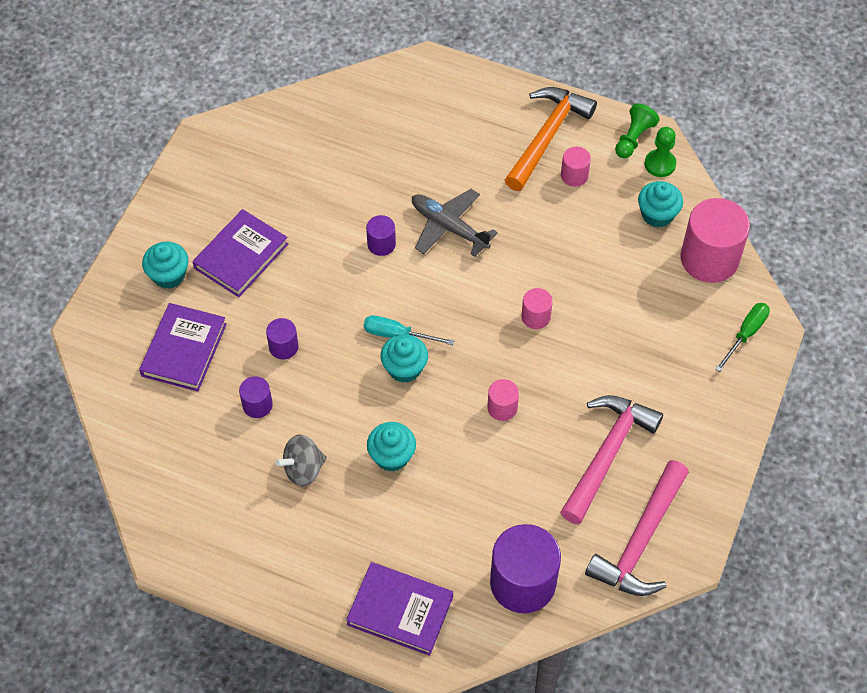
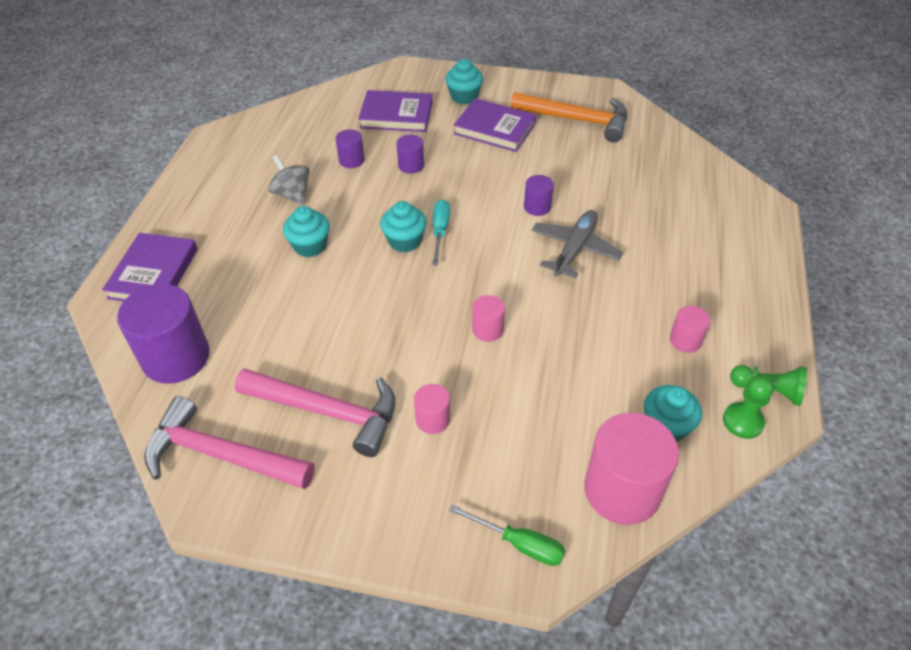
camera: 80 degrees right, 10 degrees down
pink cylinder [487,379,519,421] -> pink cylinder moved to [414,384,450,434]
orange hammer [505,87,597,191] -> orange hammer moved to [510,92,627,142]

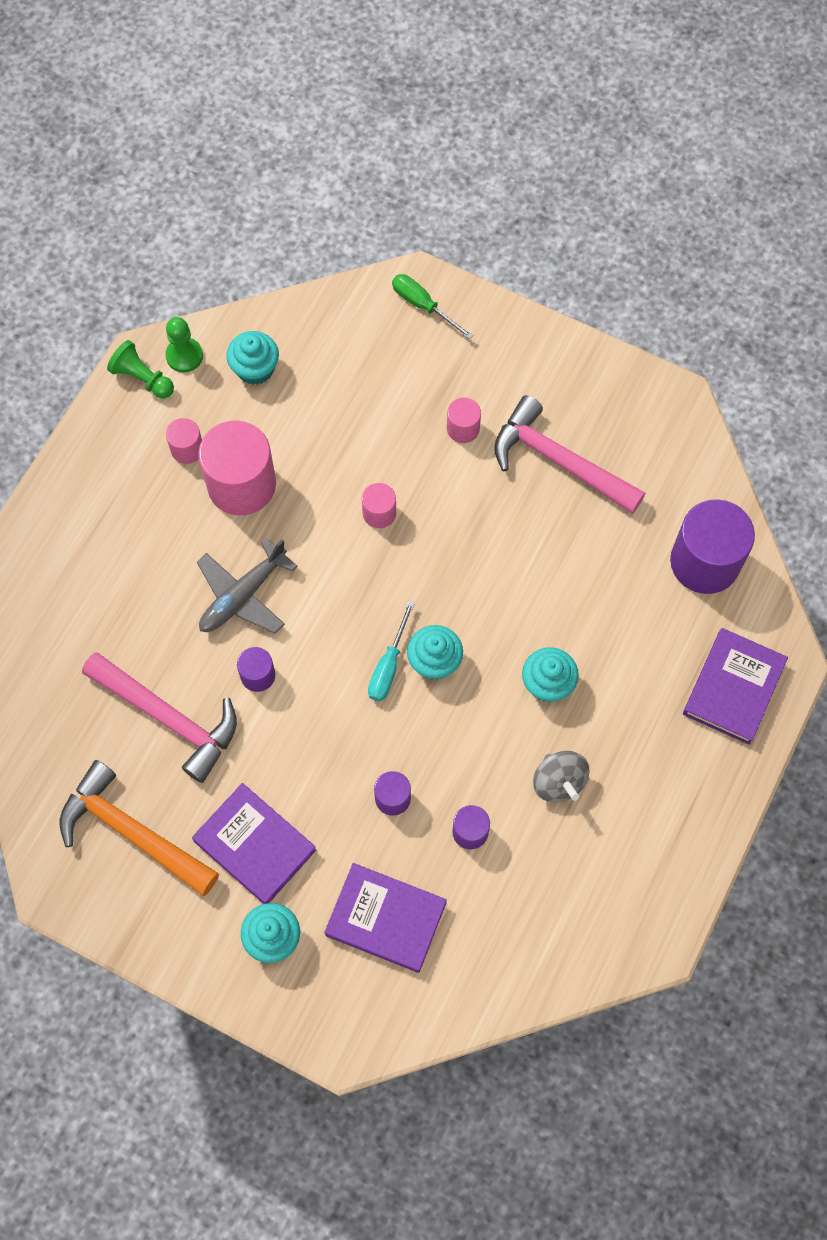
camera: 165 degrees left, 20 degrees up
pink hammer [144,396,315,489] -> pink hammer moved to [82,652,237,783]
pink cylinder [584,413,679,525] -> pink cylinder moved to [198,420,276,516]

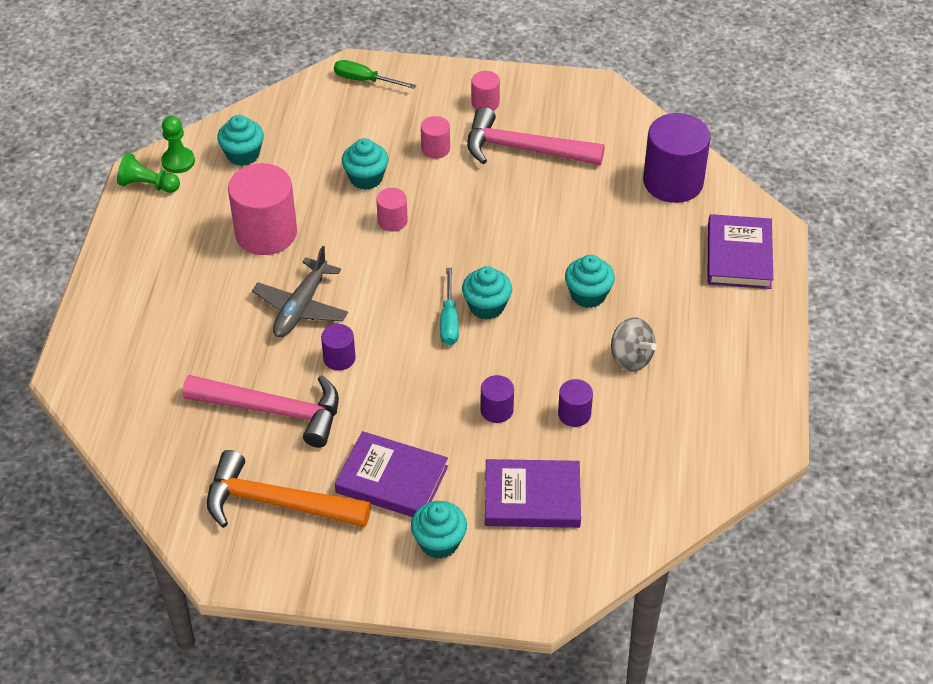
camera: 20 degrees left, 20 degrees down
pink cylinder [166,418,202,464] -> pink cylinder moved to [471,71,500,111]
none -> turquoise cupcake [342,138,388,190]

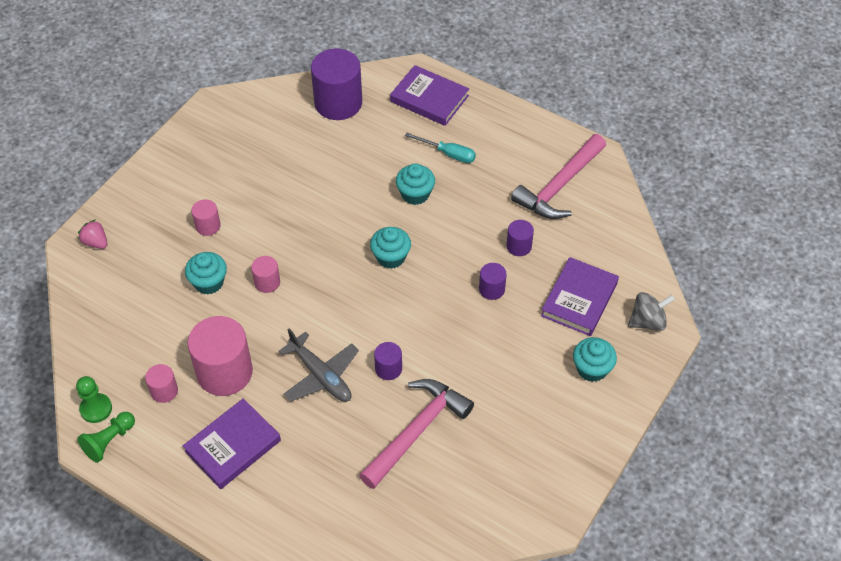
camera: 65 degrees left, 5 degrees up
orange hammer [207,450,371,528] -> none
turquoise cupcake [217,115,264,166] -> none
green screwdriver [334,60,416,89] -> pink strawberry [78,219,107,249]
purple book [335,431,448,517] -> purple book moved to [183,398,281,489]
turquoise screwdriver [440,268,459,345] -> turquoise screwdriver moved to [405,133,476,163]
pink hammer [467,107,605,165] -> pink hammer moved to [511,134,606,219]
pink cylinder [471,71,500,111] -> pink cylinder moved to [145,364,178,403]
grey spinning top [611,318,657,371] -> grey spinning top moved to [628,292,675,331]

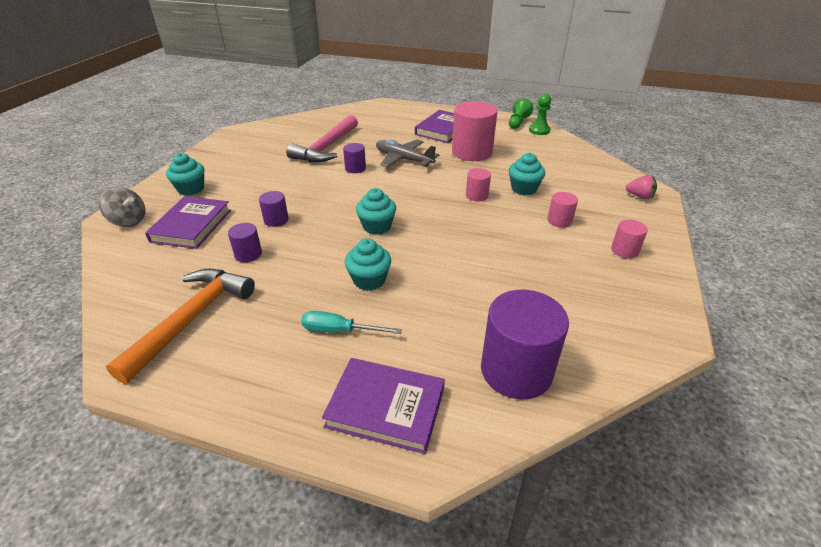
camera: 165 degrees right, 15 degrees down
pink cylinder [145,364,178,403] -> pink cylinder moved to [611,219,648,259]
pink hammer [511,134,606,219] -> orange hammer [106,269,255,384]
grey spinning top [628,292,675,331] -> grey spinning top turned 120 degrees counterclockwise [99,187,145,227]

